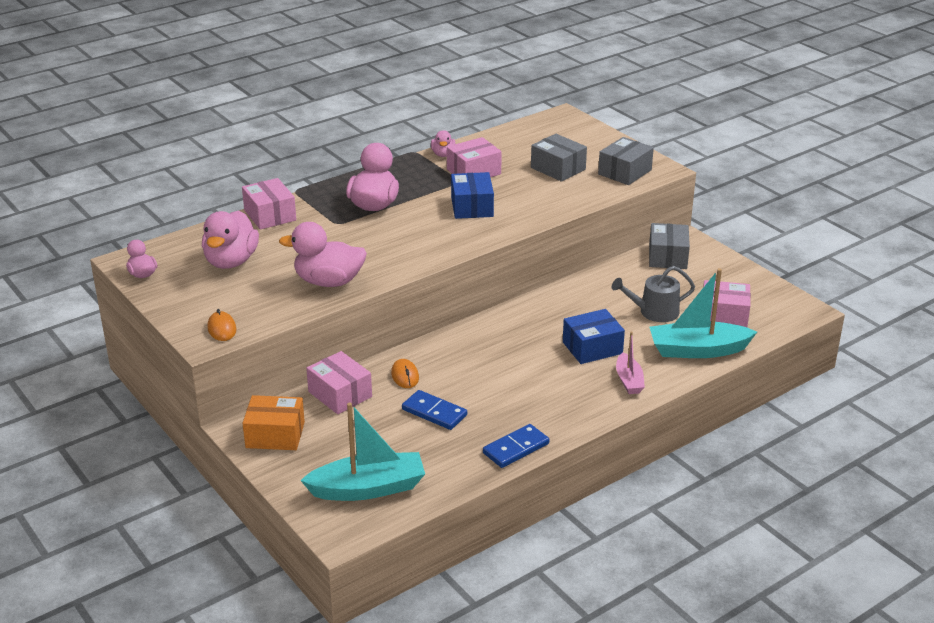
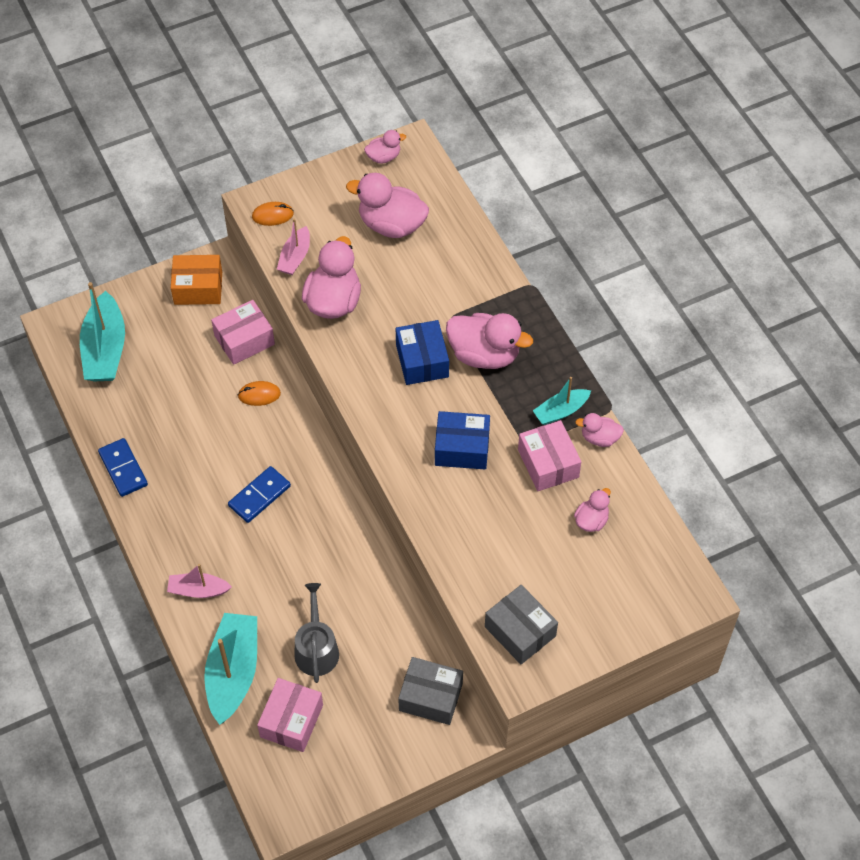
camera: 100 degrees right, 25 degrees up
pink box [242,178,296,230] -> none
orange box [243,395,305,450] -> orange box turned 75 degrees clockwise [171,255,222,305]
blue domino [402,390,467,430] -> blue domino moved to [228,466,291,523]
grey box [531,134,587,182] -> none
blue box [563,309,625,364] -> blue box moved to [396,320,449,385]
none -> pink boat [277,218,310,275]
none -> turquoise boat [533,377,591,425]
none -> pink duck [574,488,611,532]

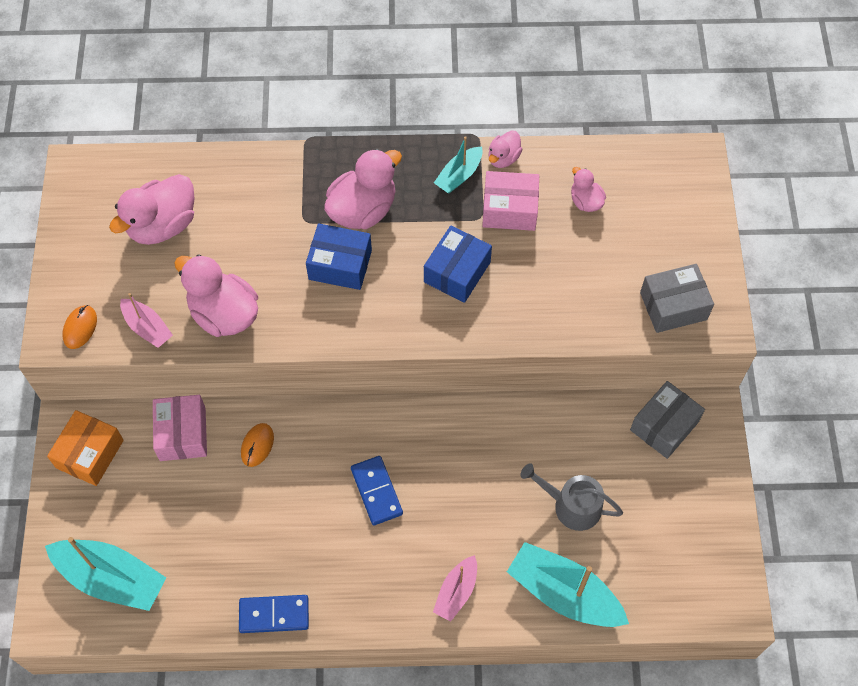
camera: 65 degrees left, 5 degrees up
pink box [257,678,323,752] -> none
pink duck [364,130,406,164] -> none
turquoise boat [533,377,591,425] -> turquoise boat turned 45 degrees clockwise [434,136,483,194]

